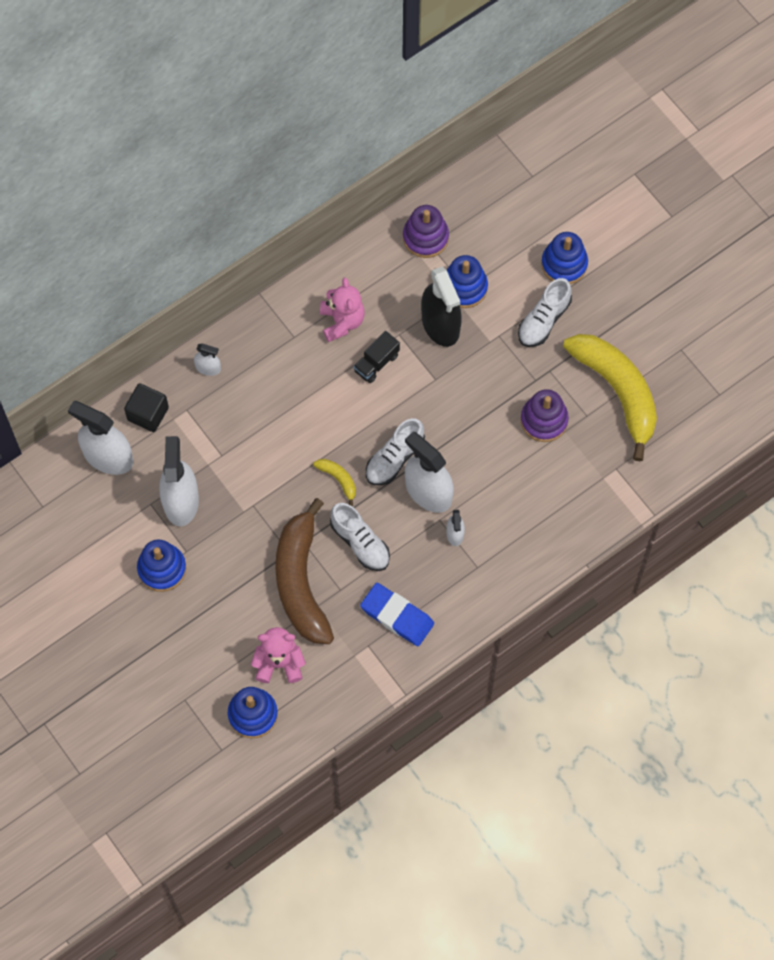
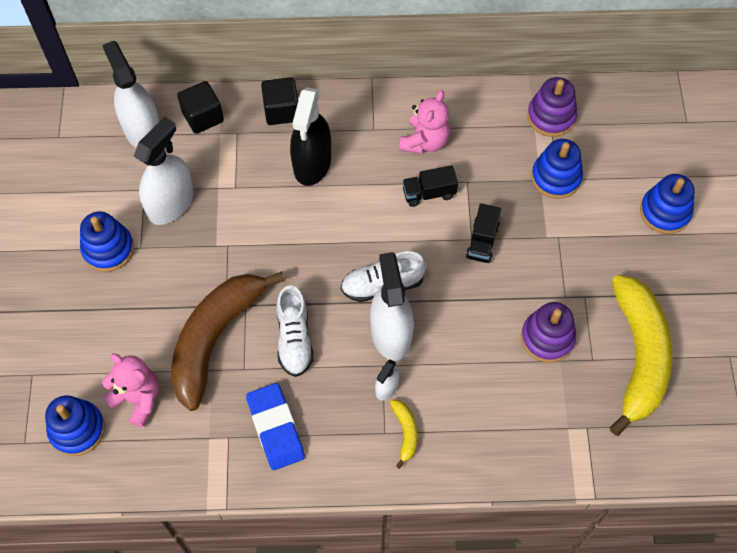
camera: 35 degrees right, 5 degrees down
white spray bottle [194,343,221,376] -> black cube [261,77,298,125]
yellow banana [313,459,356,507] -> yellow banana moved to [390,400,418,469]
black spray bottle [421,266,462,347] -> black spray bottle moved to [290,87,331,186]
white shoe [518,278,572,347] -> none
none -> black truck [466,203,501,263]

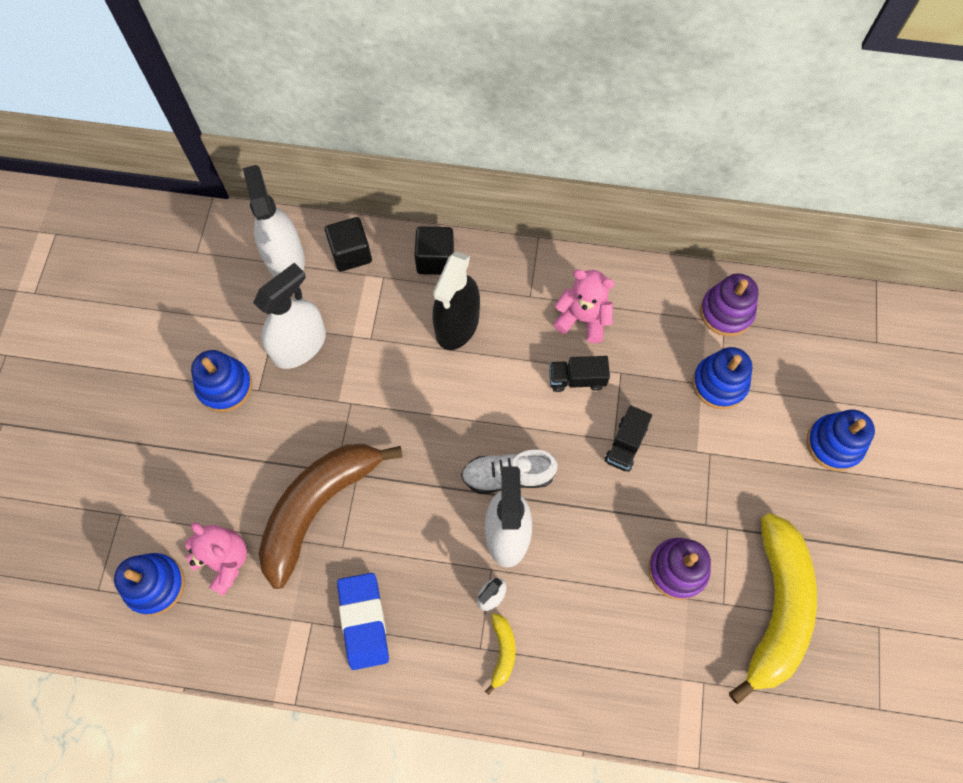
camera: 10 degrees right, 5 degrees up
white shoe [276,285,313,377] -> none
pink teddy bear [399,90,450,154] -> pink teddy bear turned 105 degrees counterclockwise [553,269,615,343]

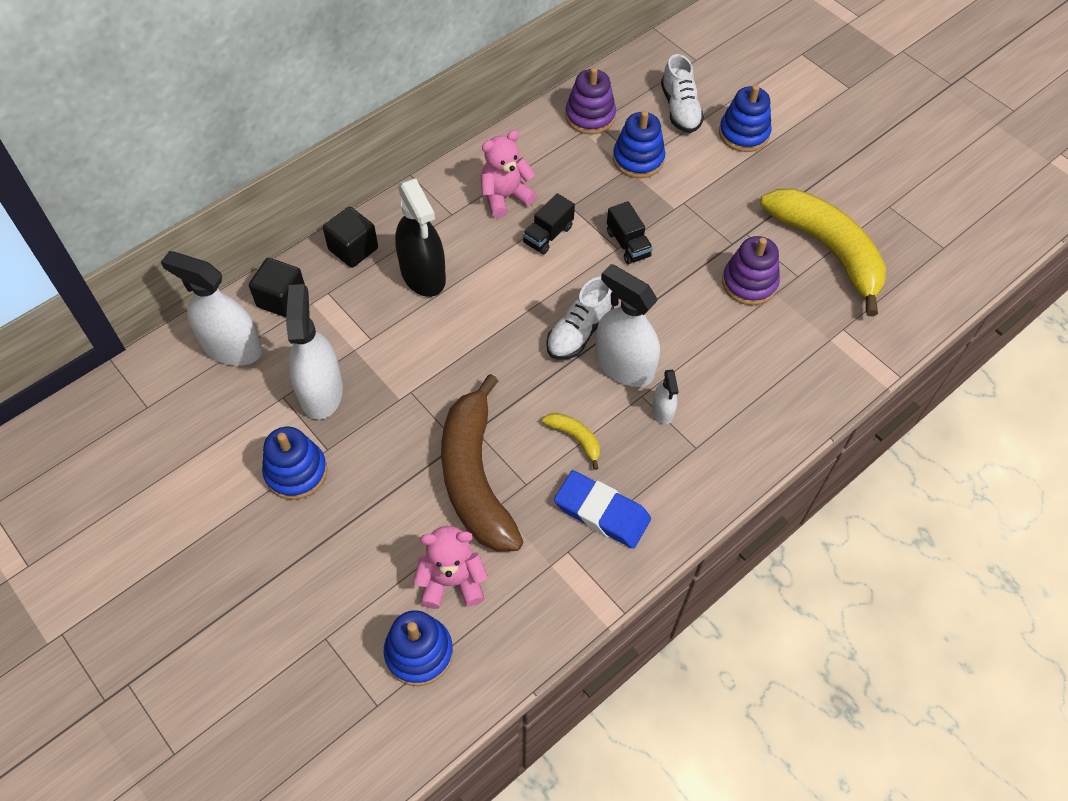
camera: 50 degrees left, 10 degrees down
yellow banana [485,613,516,695] -> yellow banana moved to [542,413,600,470]
none -> white shoe [661,54,704,133]

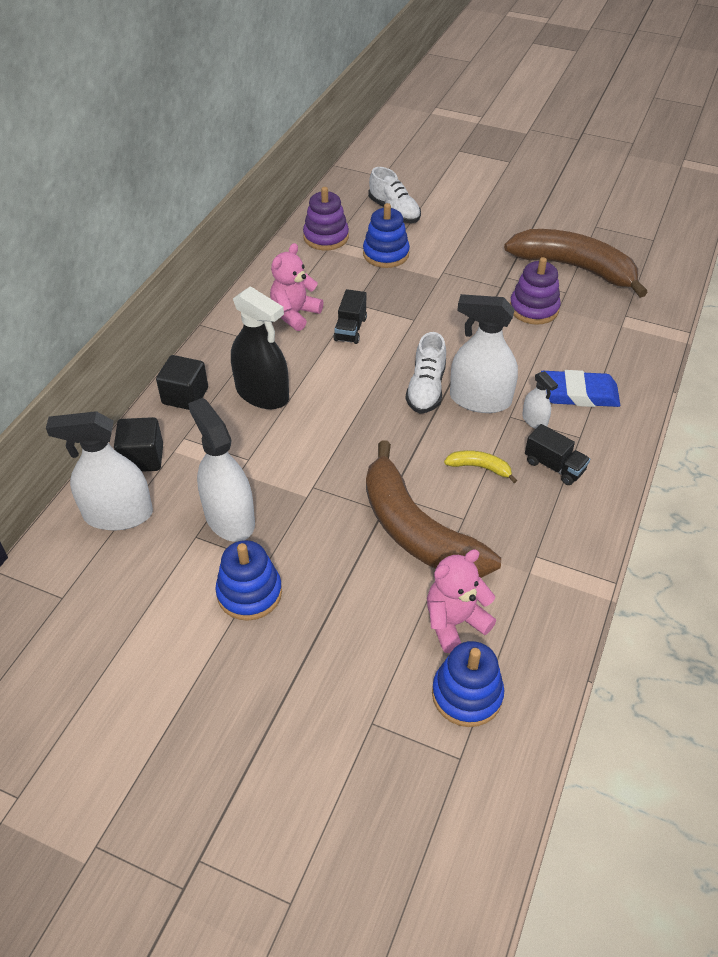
camera: 25 degrees left, 10 degrees down
blue eraser [554,470,651,549] -> blue eraser moved to [541,370,620,407]
black truck [607,201,653,264] -> black truck moved to [525,424,590,485]
blue stacking toy [719,85,772,152] -> none
yellow banana [760,189,886,317] -> brown banana [504,229,648,298]

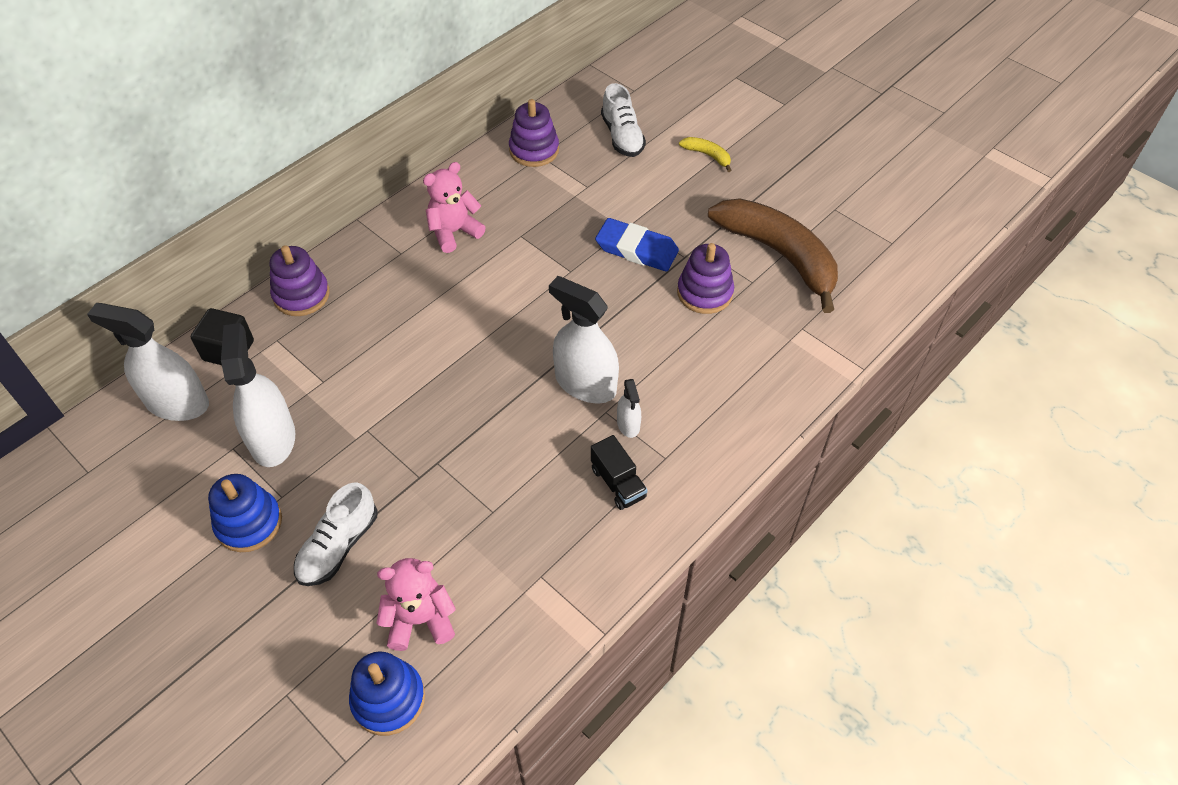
camera: 20 degrees right, 5 degrees up
black cube [156,355,208,410] -> purple stacking toy [270,245,330,316]
black spray bottle [231,286,289,409] -> none
black truck [333,289,367,344] -> none
blue stacking toy [363,203,410,268] -> none
brown banana [366,440,501,578] -> none
white shoe [405,332,446,413] -> white shoe moved to [294,482,378,586]
yellow banana [444,450,517,483] -> yellow banana moved to [679,137,731,172]
blue eraser [541,370,620,407] -> blue eraser moved to [595,218,679,271]

